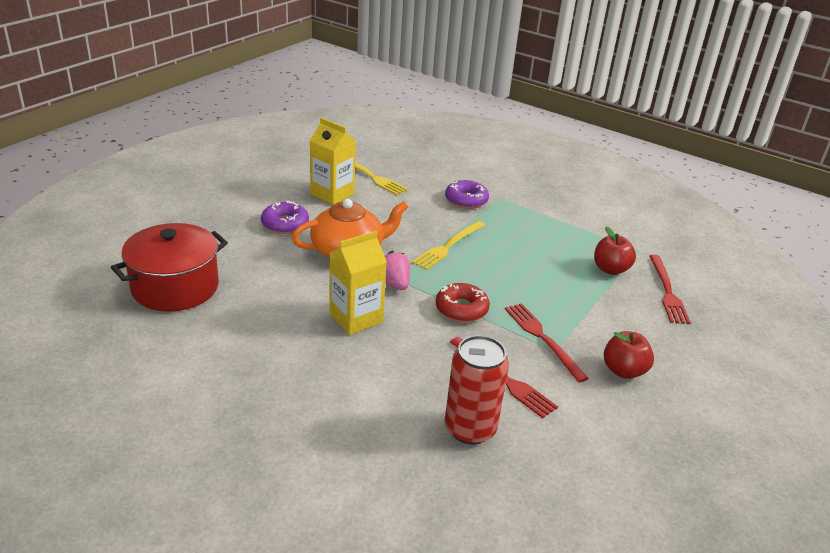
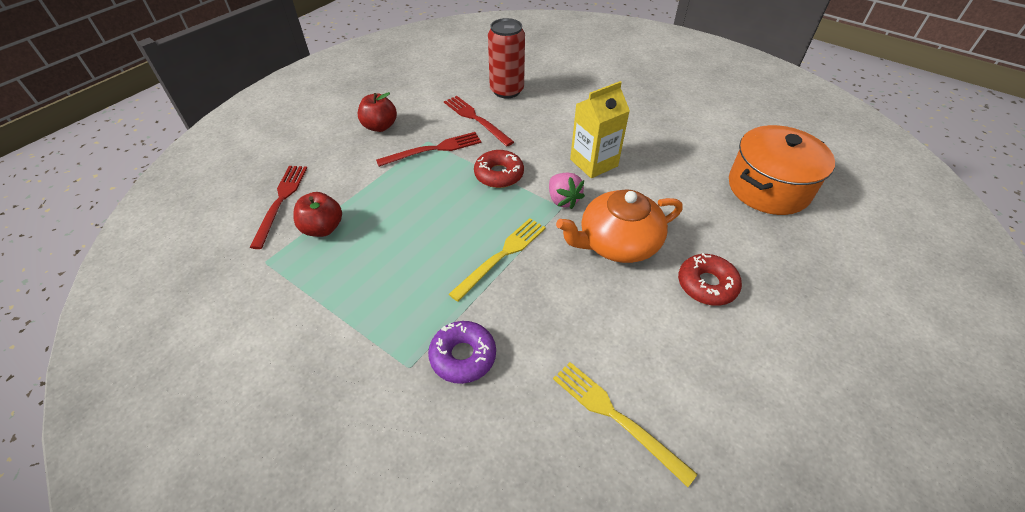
camera: 175 degrees left, 15 degrees up
red pot [111,223,228,312] -> orange pot [729,125,835,215]
purple donut [261,201,309,234] -> red donut [678,253,742,306]
yellow carton [310,117,356,205] -> none
red fork [505,303,589,383] -> red fork turned 90 degrees counterclockwise [376,132,481,167]

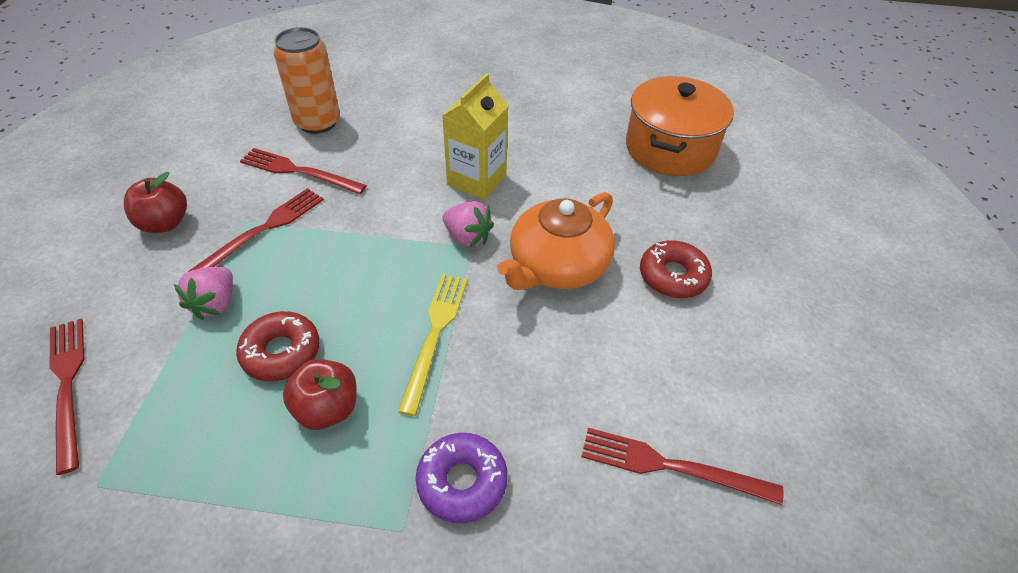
camera: 30 degrees left, 0 degrees up
red apple [293,192,342,237] -> red apple moved to [283,359,357,430]
red donut [474,150,524,188] -> red donut moved to [236,311,320,381]
red can [488,18,525,98] -> orange can [274,27,340,134]
yellow fork [553,362,698,487] -> red fork [581,428,784,505]
none -> pink strawberry [174,267,233,320]

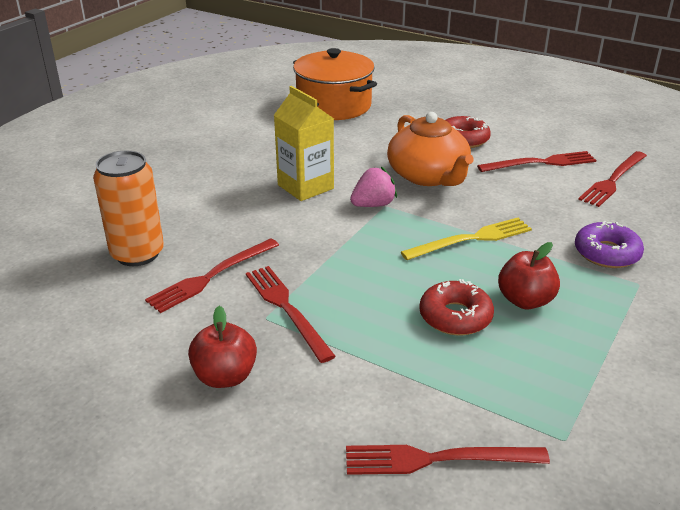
camera: 65 degrees left, 15 degrees down
pink strawberry [174,267,233,320] -> none
yellow fork [398,274,468,416] -> yellow fork turned 120 degrees clockwise [401,218,532,260]
none -> red fork [477,151,596,172]

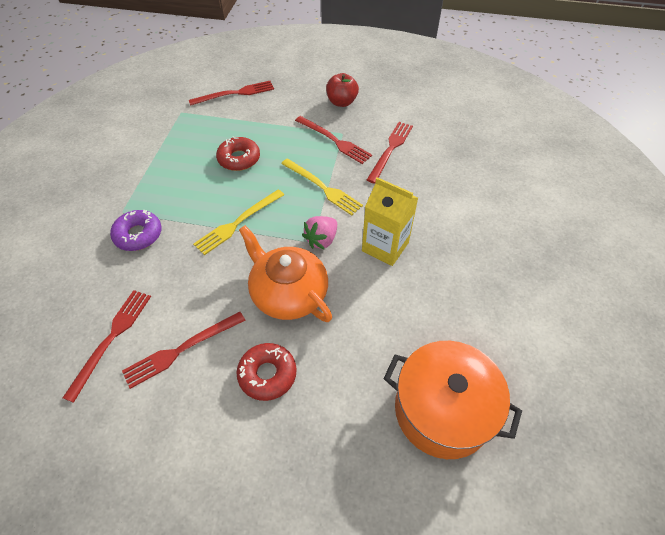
camera: 160 degrees right, 20 degrees up
orange can [93,151,164,266] -> none
red apple [498,242,560,309] -> none
none -> yellow fork [281,158,363,216]

